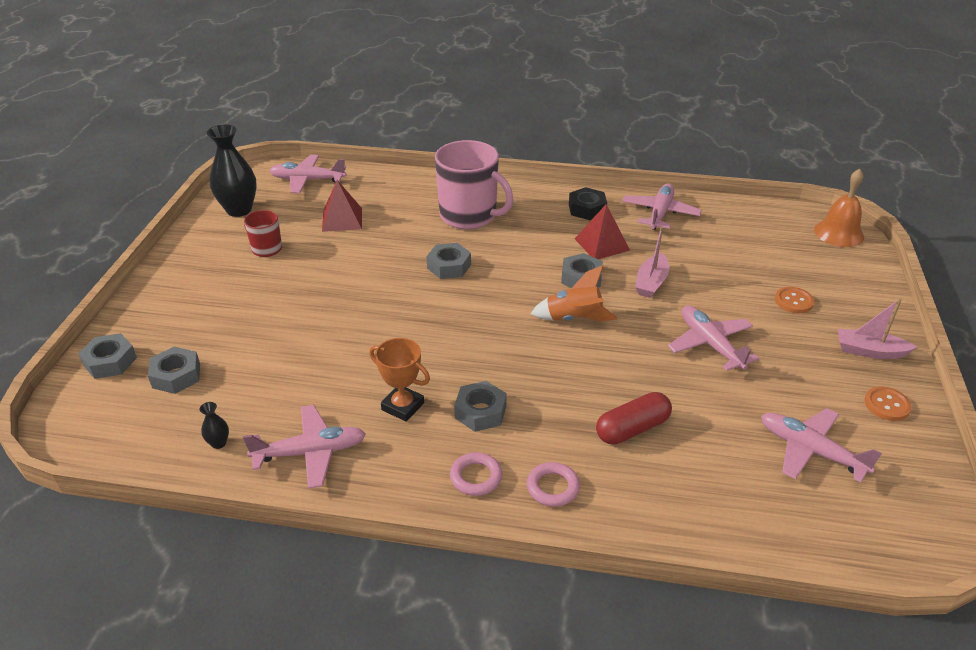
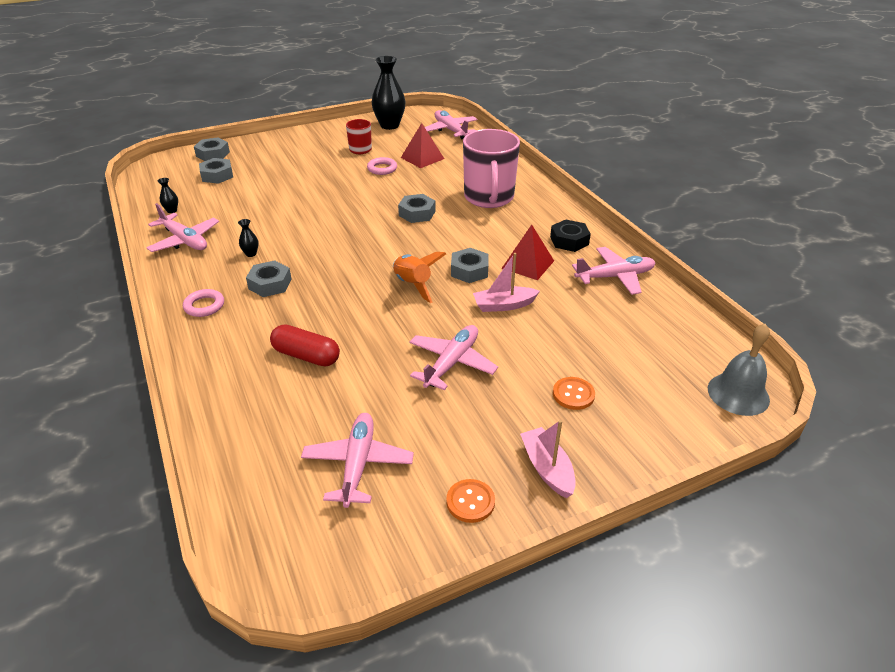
camera: 55 degrees right, 0 degrees up
orange trophy [369,338,430,422] -> black vase [238,219,259,257]
pink ring [527,462,580,507] -> pink ring moved to [367,157,397,175]
orange bell [814,169,864,247] -> grey bell [708,324,770,416]

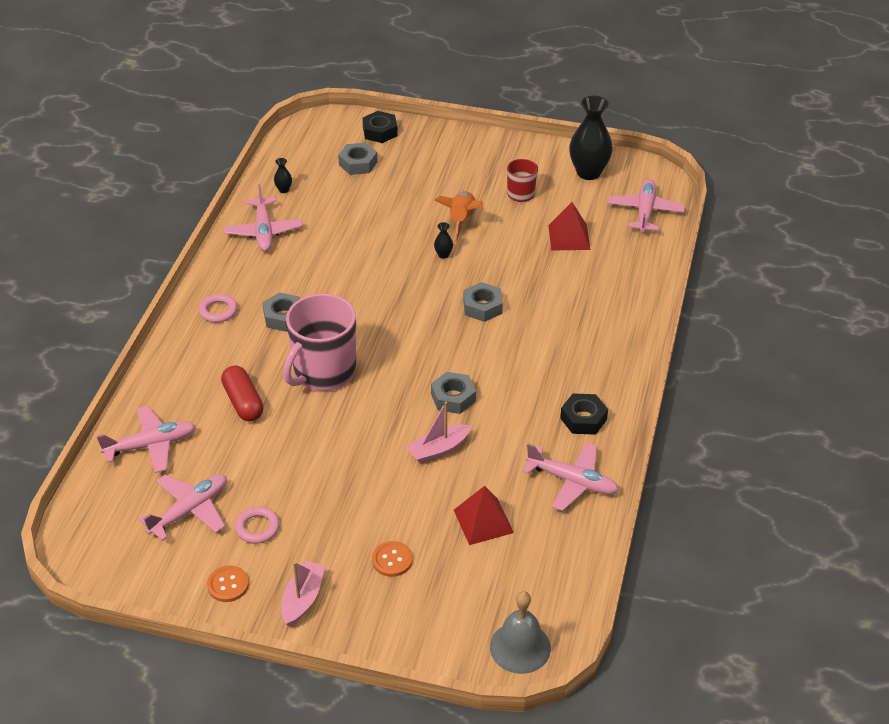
camera: 40 degrees right, 5 degrees up
grey nut [194,137,230,161] -> black nut [362,111,398,143]
black vase [238,219,259,257] -> black vase moved to [434,222,453,259]
pink ring [367,157,397,175] -> pink ring moved to [235,507,280,544]
orange rocket [393,252,446,303] -> orange rocket moved to [434,191,483,241]
pink plane [409,325,498,390] -> pink plane moved to [97,406,196,473]
pink mug [463,129,520,208] -> pink mug moved to [283,293,356,391]
pink boat [473,253,540,312] -> pink boat turned 60 degrees counterclockwise [406,402,472,463]
red pyramid [501,225,554,280] -> red pyramid moved to [454,486,514,545]

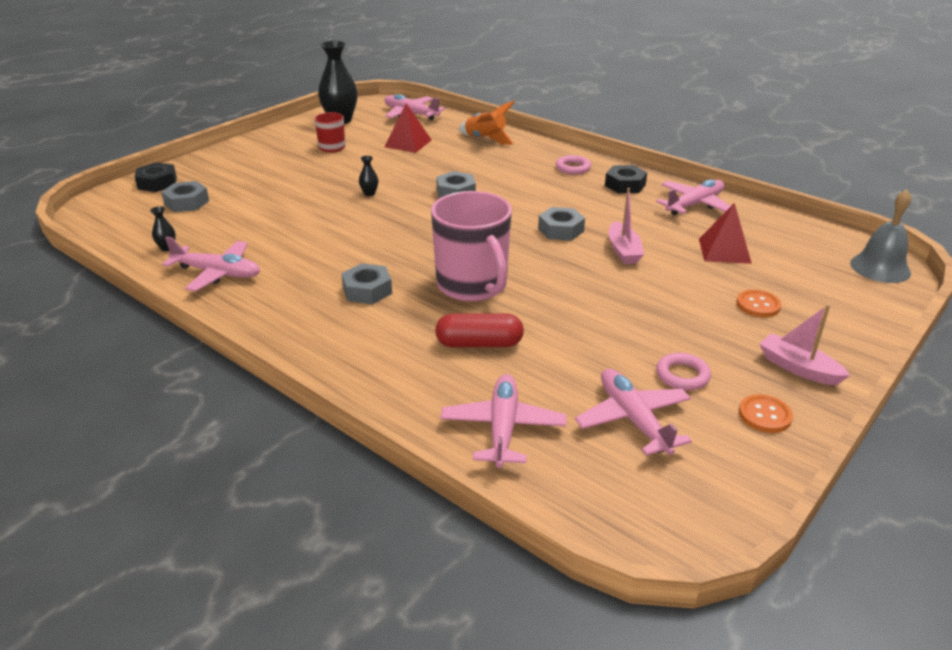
camera: 65 degrees left, 10 degrees down
pink ring [199,294,237,323] -> pink ring moved to [556,155,591,174]
orange rocket [434,191,483,241] -> orange rocket moved to [459,101,515,145]

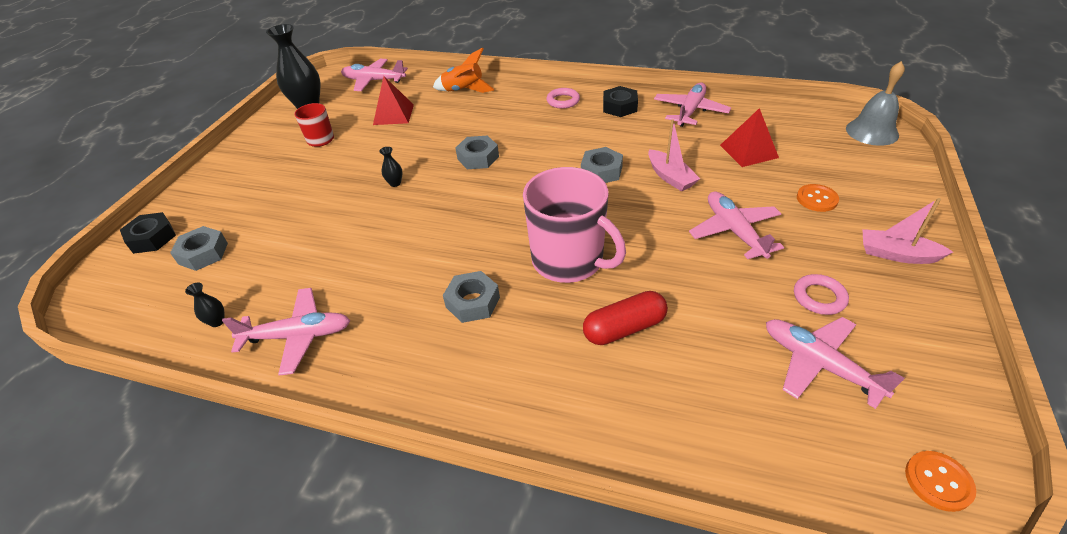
camera: 20 degrees left, 10 degrees up
pink plane [441,374,566,468] -> pink plane moved to [689,191,784,259]
orange button [739,394,793,433] -> orange button moved to [905,451,976,512]

